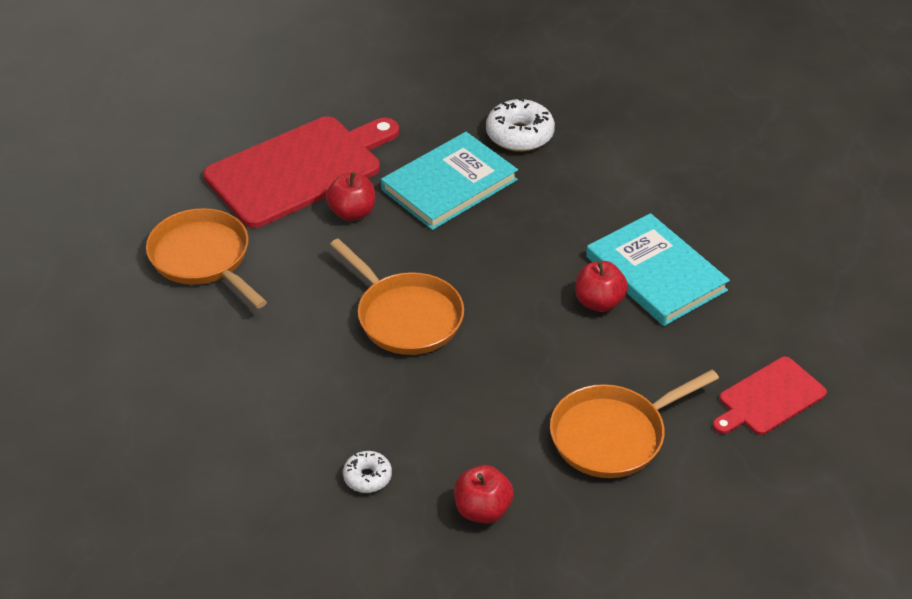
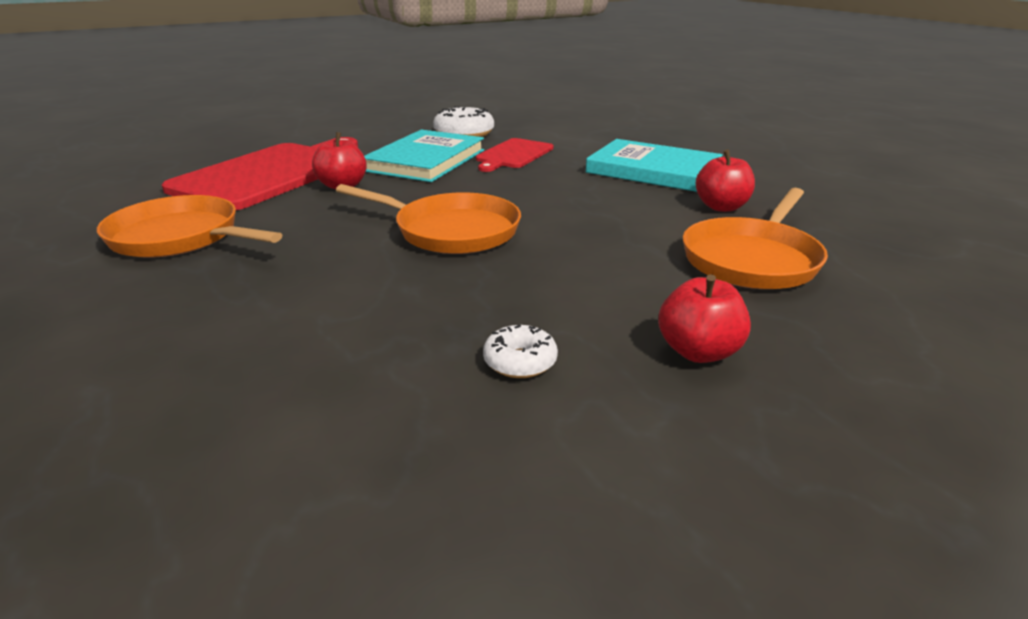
camera: 25 degrees left, 15 degrees down
red apple [575,261,628,312] -> red apple moved to [695,149,755,212]
red cutting board [713,357,827,435] -> red cutting board moved to [476,138,554,172]

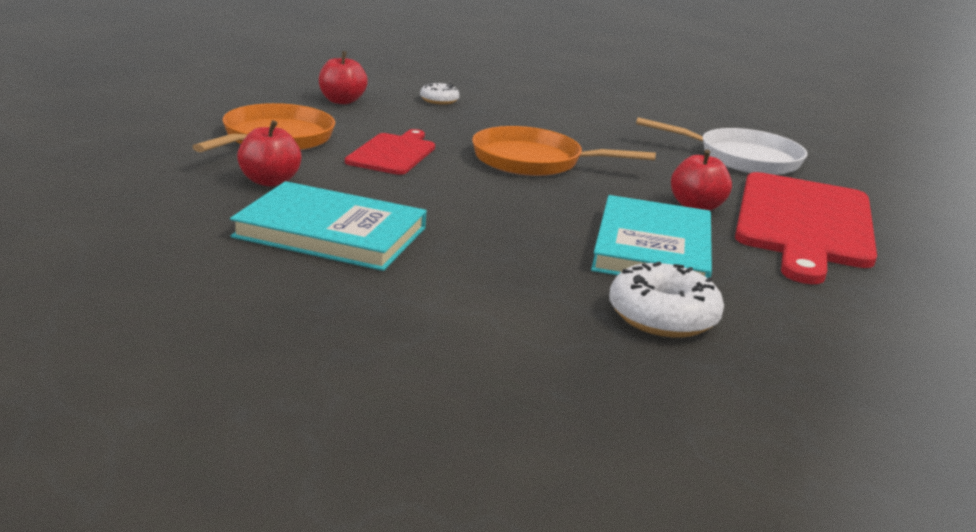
camera: 165 degrees right, 5 degrees down
orange pan [97,195,282,258] -> white pan [636,117,807,175]
red cutting board [476,138,554,172] -> red cutting board moved to [345,129,435,175]

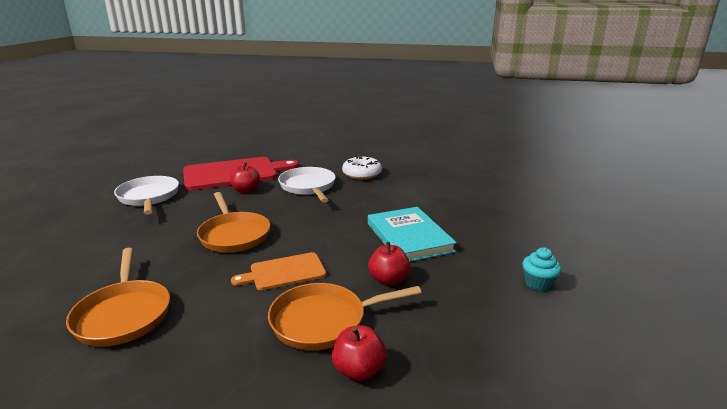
camera: 125 degrees left, 0 degrees up
red apple [319,51,368,104] -> red apple moved to [332,325,387,381]
red cutting board [345,129,435,175] -> orange cutting board [231,252,326,290]
white donut [420,82,459,105] -> orange pan [66,248,170,347]
turquoise book [591,195,712,278] -> white pan [278,167,336,202]
none -> turquoise cupcake [522,248,561,291]

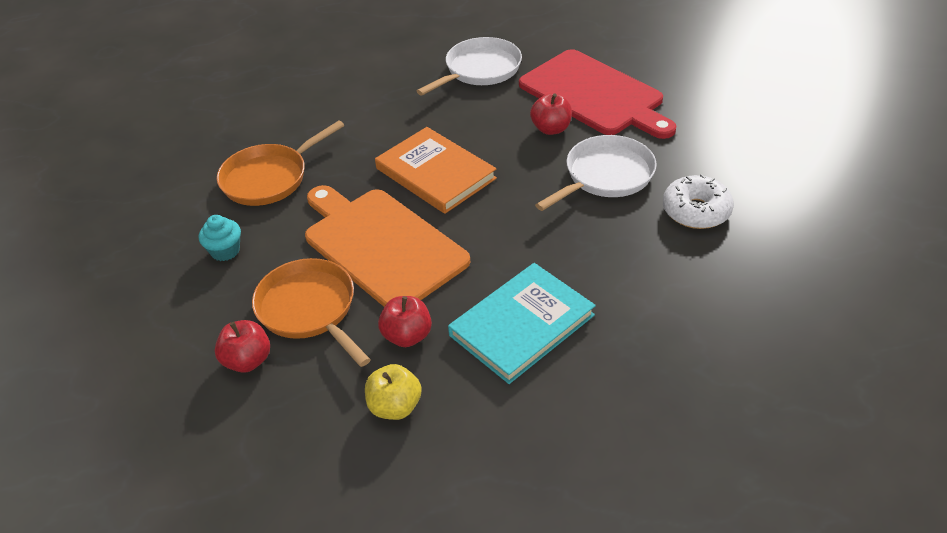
camera: 70 degrees right, 20 degrees up
orange pan [197,192,270,252] -> orange book [375,127,497,214]
orange cutting board [231,252,326,290] -> orange cutting board [305,185,470,307], size x1.88
turquoise cupcake [522,248,561,291] -> turquoise cupcake moved to [199,215,241,261]
none -> yellow apple [365,364,422,420]

